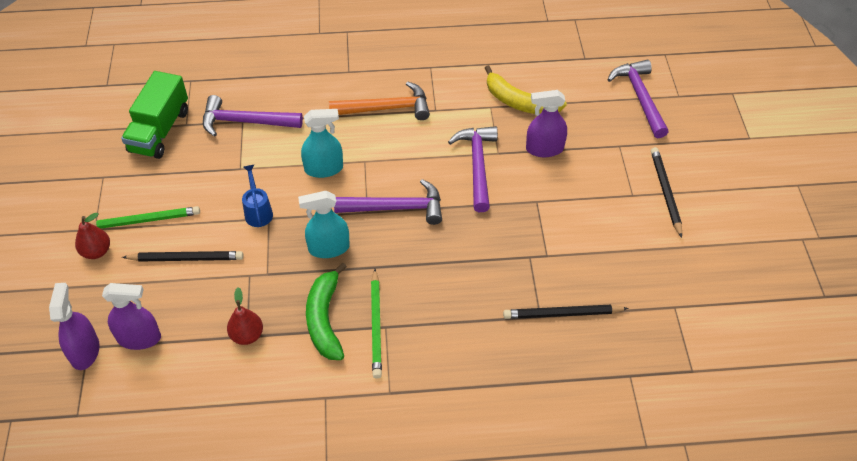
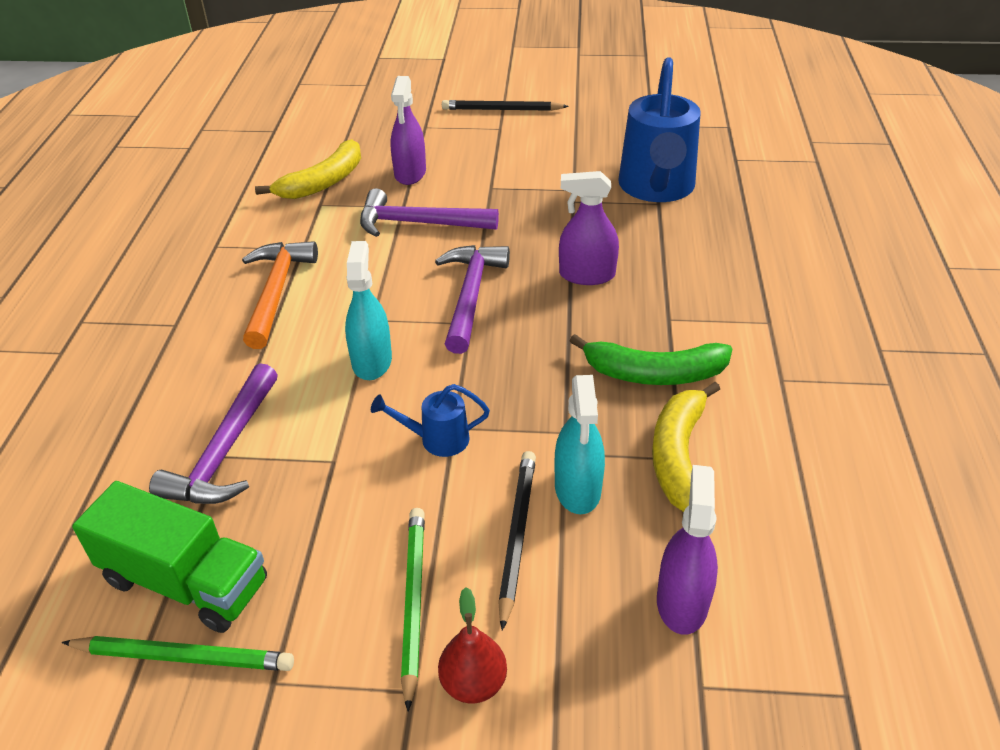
camera: 80 degrees left, 10 degrees down
purple spray bottle [49,283,100,370] -> purple spray bottle moved to [559,171,619,285]
red pear [227,287,263,345] -> yellow banana [652,382,720,512]
turquoise spray bottle [298,191,350,258] -> turquoise spray bottle moved to [555,375,605,514]
green pencil [371,269,382,379] -> green pencil moved to [61,636,294,671]
black pencil [503,305,629,319] -> blue watering can [618,57,701,202]
purple hammer [607,60,669,138] -> none

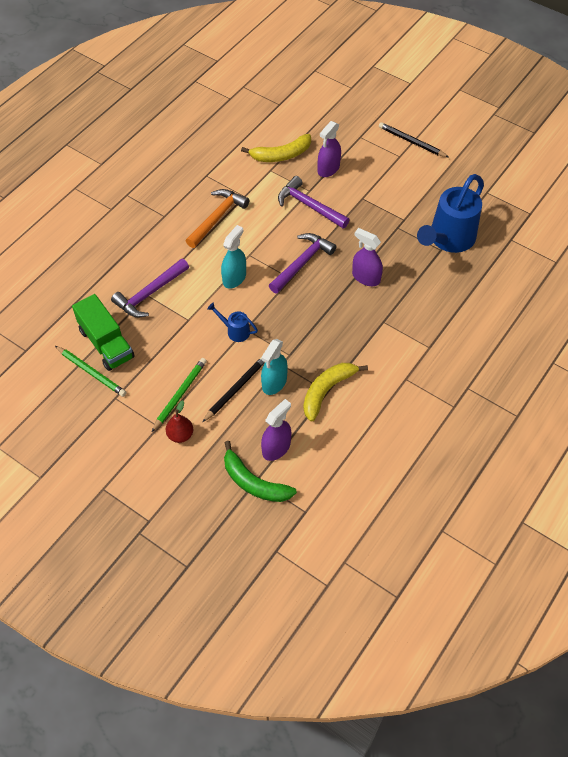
camera: 30 degrees right, 15 degrees up
green banana [570,334,733,385] -> green banana moved to [224,441,297,502]

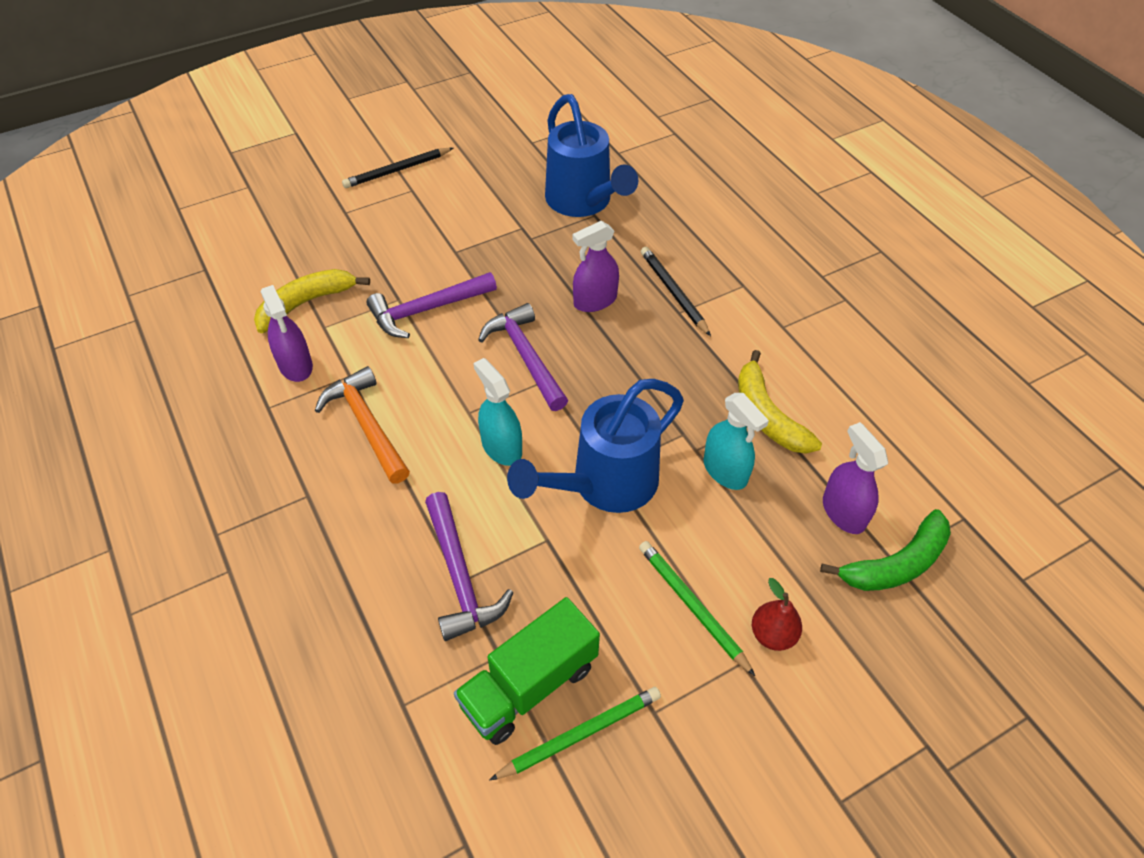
camera: 65 degrees left, 5 degrees down
green truck [72,294,135,371] -> green truck turned 150 degrees clockwise [454,597,600,745]
black pencil [202,357,265,422] -> black pencil moved to [641,247,711,336]
blue watering can [207,303,258,342] -> blue watering can [507,379,684,513], size x2.21
yellow banana [241,134,311,162] -> yellow banana turned 135 degrees counterclockwise [254,269,370,333]
purple spray bottle [318,121,341,177] -> purple spray bottle moved to [261,285,313,382]

